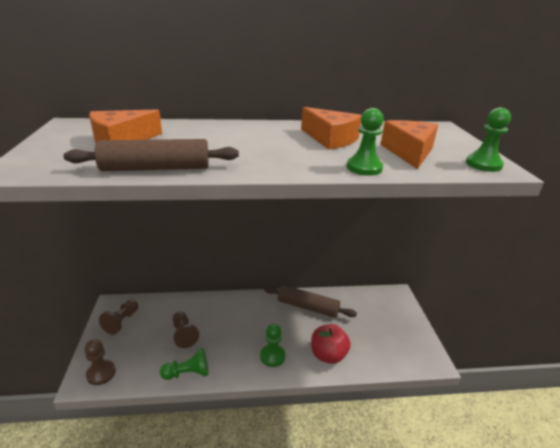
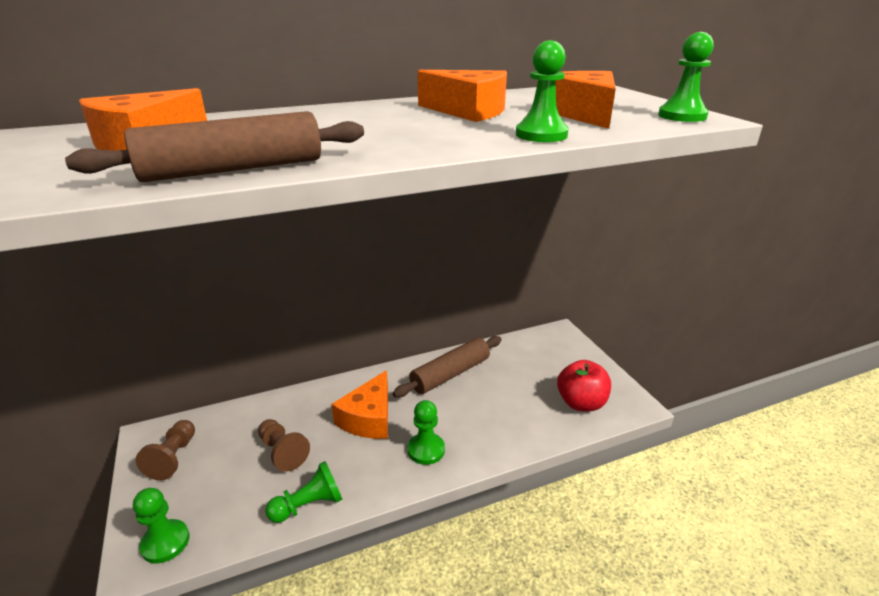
camera: 15 degrees left, 0 degrees up
brown pawn [85,339,116,385] -> green pawn [133,488,190,564]
brown rolling pin [264,285,357,318] -> brown rolling pin turned 45 degrees counterclockwise [393,336,502,397]
red apple [311,324,351,364] -> red apple moved to [557,360,611,412]
none -> orange cheese [331,370,388,439]

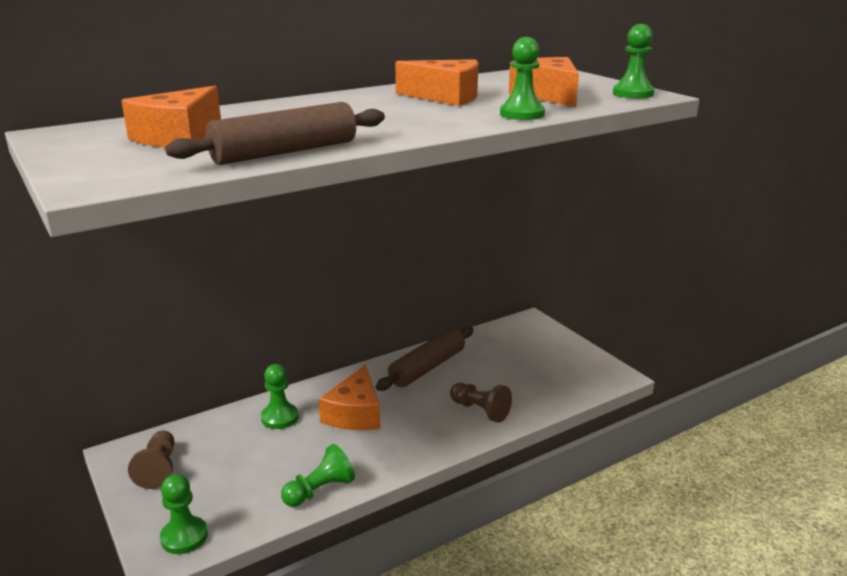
camera: 10 degrees left, 5 degrees down
brown pawn [258,419,310,472] -> brown pawn moved to [450,383,512,423]
green pawn [408,400,445,465] -> green pawn moved to [261,364,299,429]
red apple [557,360,611,412] -> none

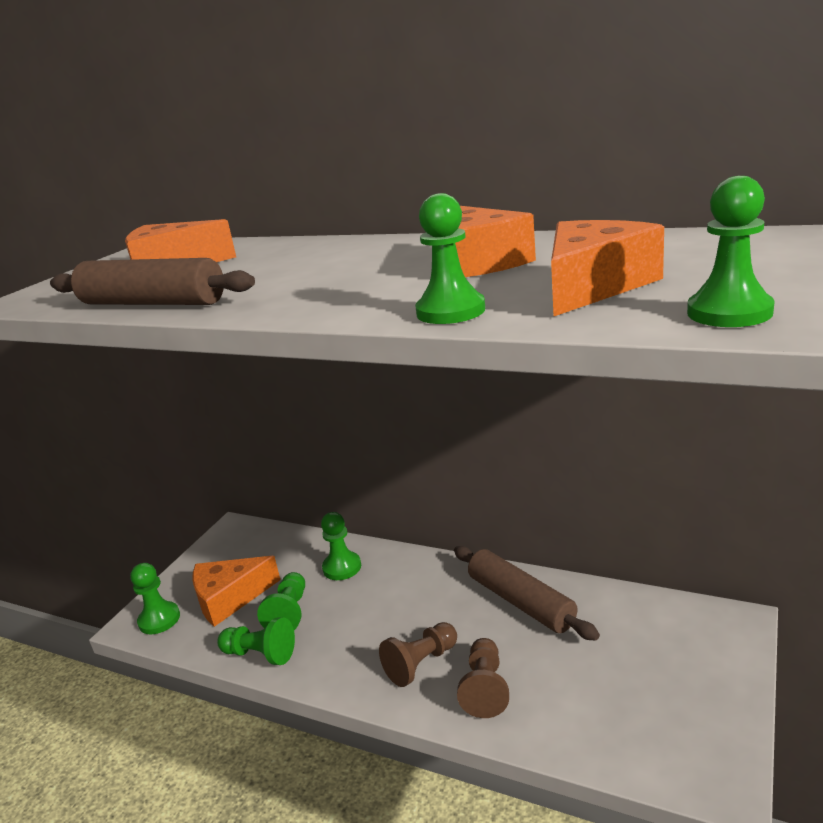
camera: 60 degrees right, 0 degrees up
brown pawn [128,430,175,489] -> brown pawn moved to [379,622,457,687]
orange cheese [319,365,380,430] -> orange cheese moved to [192,556,281,627]
brown rolling pin [376,326,473,391] -> brown rolling pin turned 45 degrees clockwise [454,546,600,641]
none -> green pawn [257,572,305,630]

